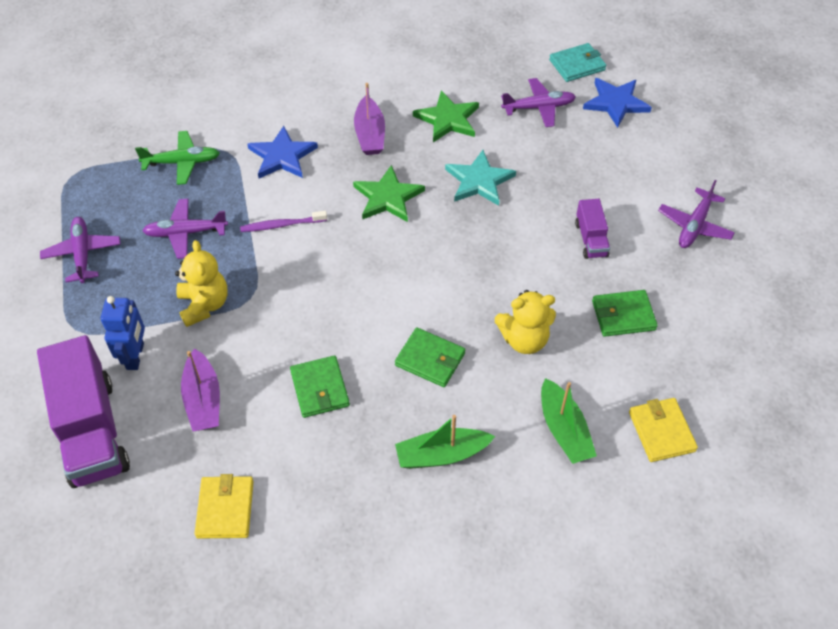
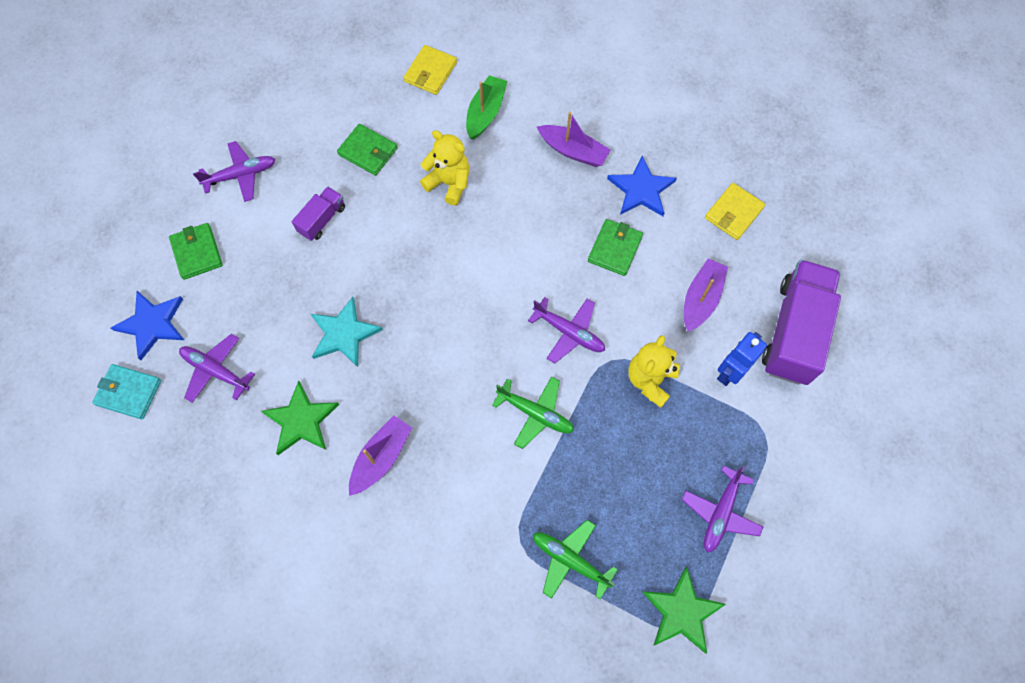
camera: 140 degrees left, 15 degrees up
purple plane [142,199,228,259] -> purple plane moved to [528,297,605,364]
purple toothbrush [240,211,327,232] -> green plane [492,377,574,449]
blue star [247,126,318,178] -> blue star moved to [607,156,677,216]
green star [353,165,425,222] -> green star moved to [642,567,726,654]
green wallet [395,327,466,387] -> green wallet moved to [169,223,223,280]
green boat [395,415,495,469] -> purple boat [537,112,611,167]

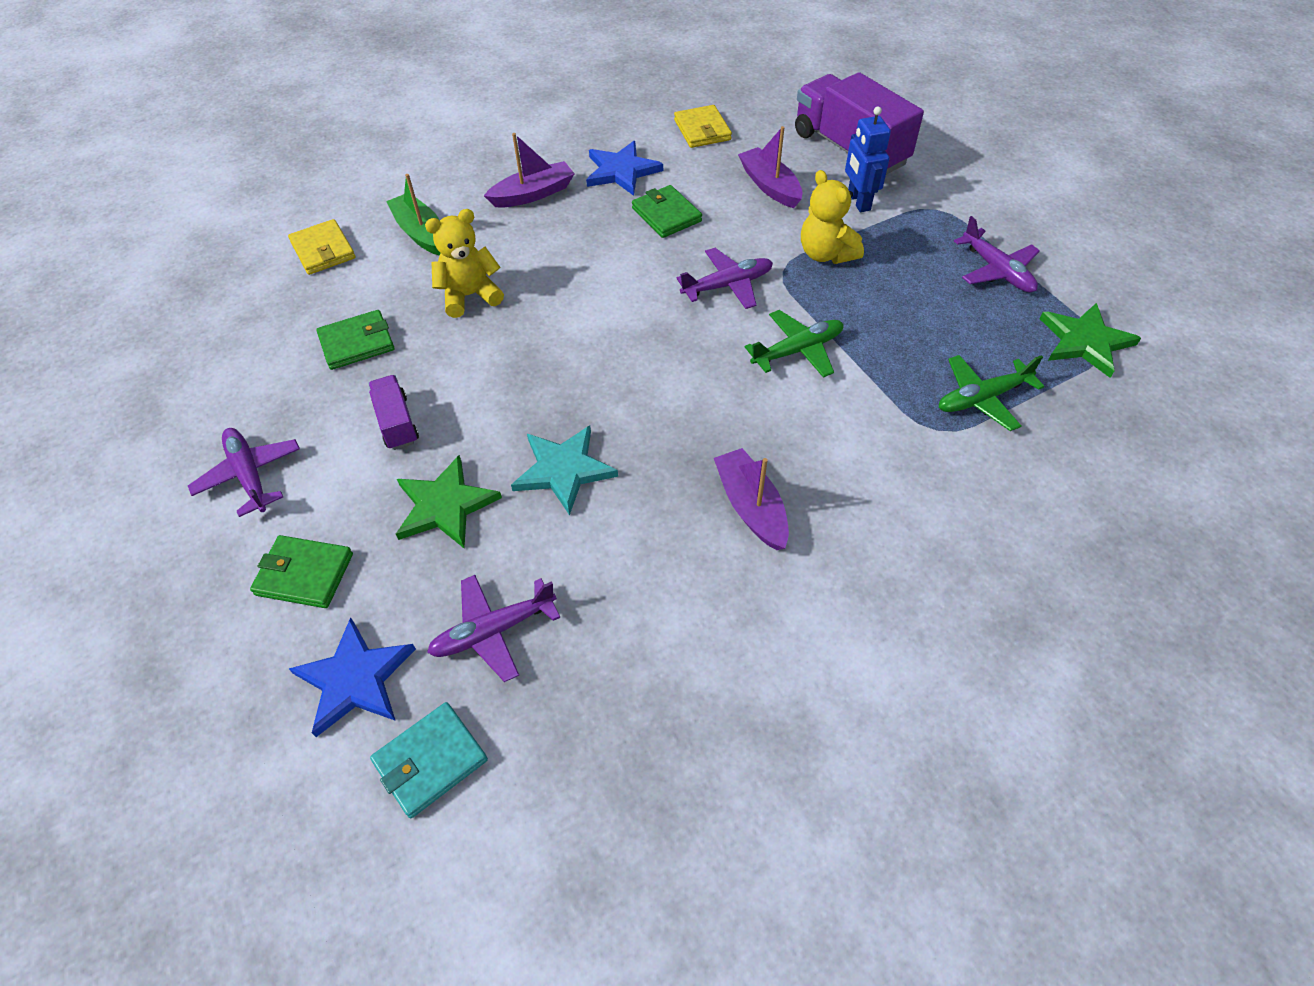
camera: 55 degrees left, 15 degrees down
purple plane [193,141,276,202] -> purple plane turned 45 degrees counterclockwise [188,428,300,517]
green star [261,380,339,455] -> green star moved to [396,455,502,548]

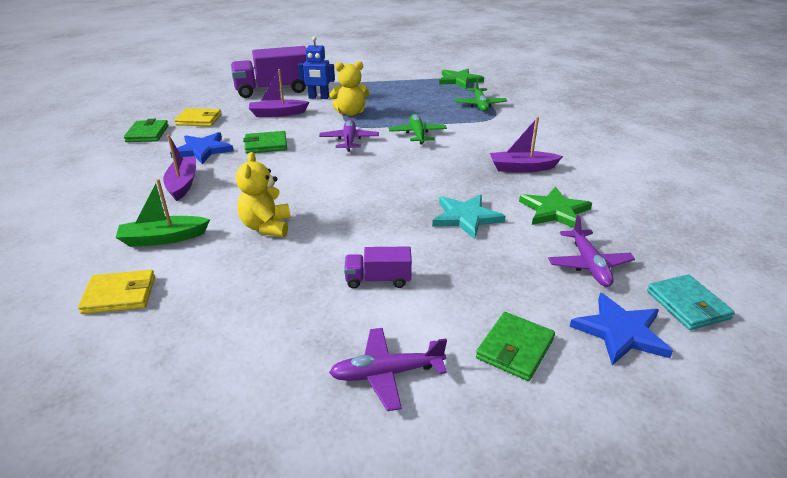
camera: 70 degrees left, 20 degrees down
green wallet [316,310,394,370] -> green wallet moved to [124,119,169,142]
green star [396,455,502,548] -> green star moved to [519,187,592,228]
purple plane [954,216,1040,293] -> none

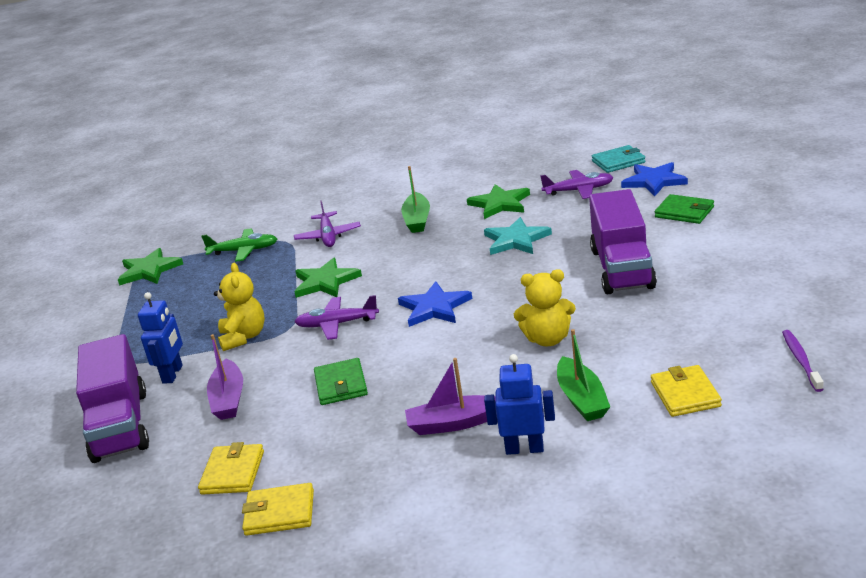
camera: 85 degrees left, 5 degrees down
green wallet [124,119,169,142] -> yellow wallet [242,483,314,536]
blue star [170,132,234,164] -> blue star moved to [398,281,472,327]
purple plane [329,328,447,411] -> purple plane moved to [294,200,361,247]
purple truck [344,247,412,289] -> purple truck [589,189,657,295], size x2.05
green plane [388,114,447,145] -> green star [294,258,362,298]
purple boat [490,117,563,172] -> green boat [401,166,430,233]
none -> blue robot [484,354,555,455]
none -> purple toothbrush [782,330,824,392]

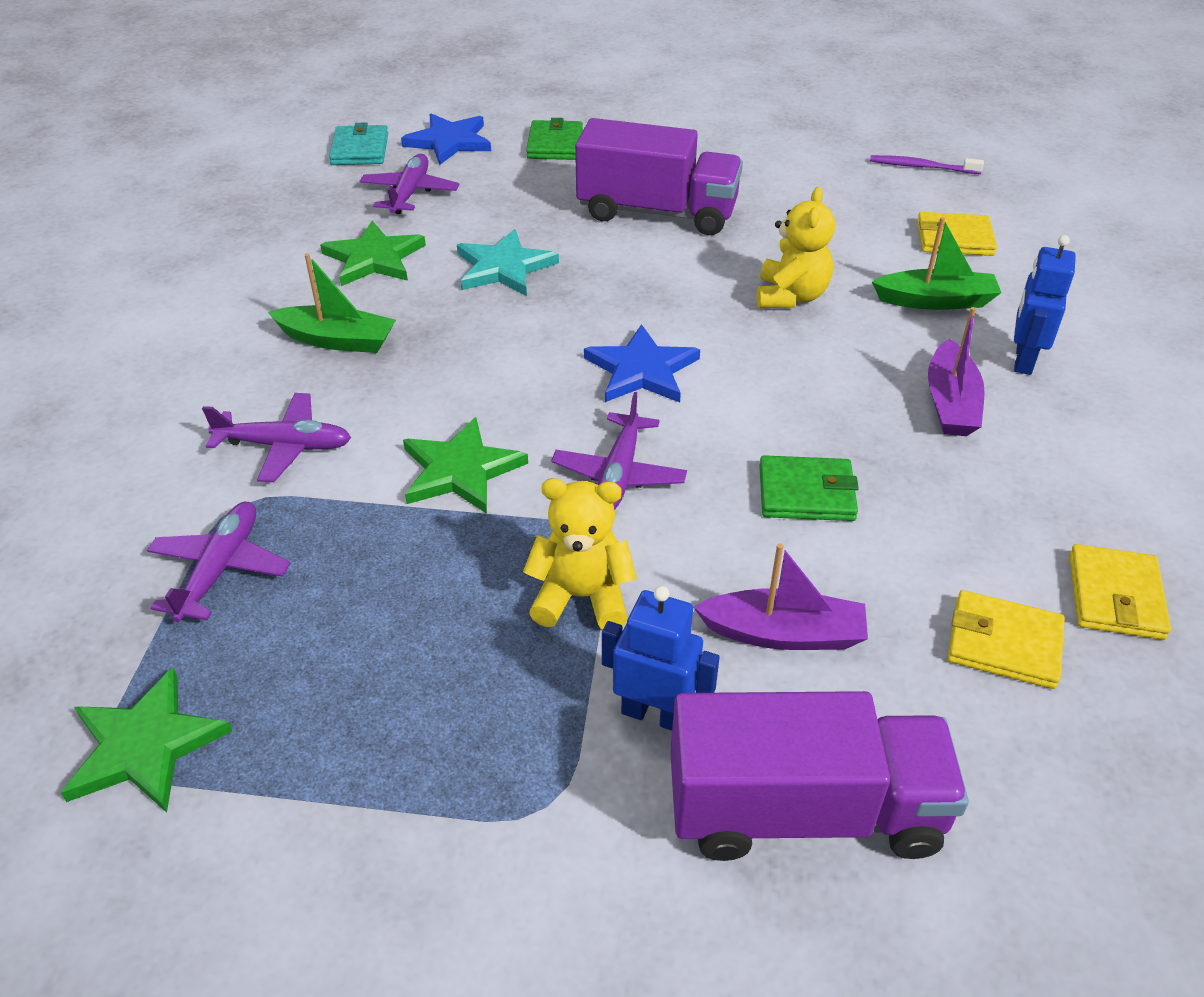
camera: 80 degrees left, 15 degrees up
green plane [201,228,277,262] -> purple plane [147,502,290,622]
green wallet [655,194,714,224] -> green wallet turned 45 degrees counterclockwise [526,118,583,160]

